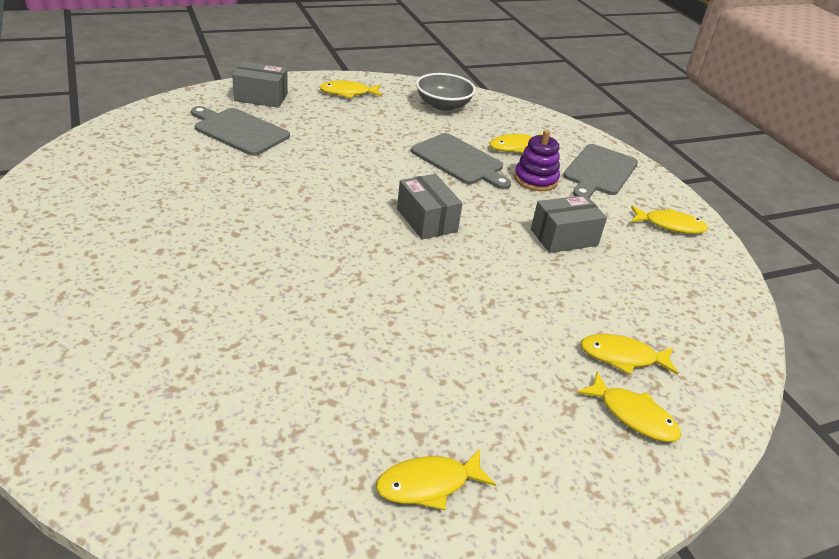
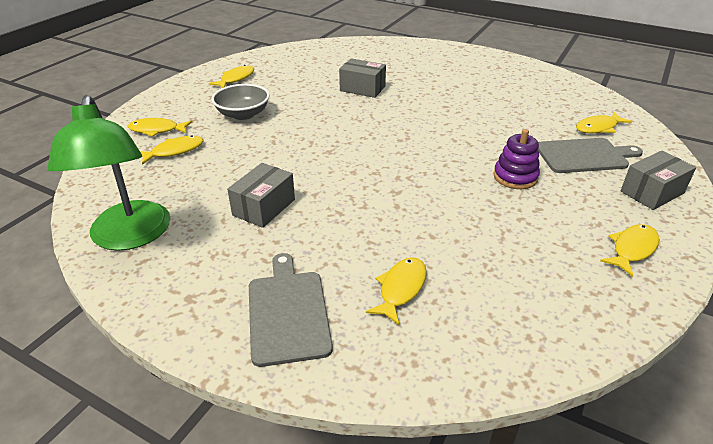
camera: 145 degrees right, 0 degrees up
grey box [397,174,463,240] -> grey box moved to [339,58,386,98]
grey cutting board [411,133,511,189] -> none
grey bowl [416,73,476,111] -> grey bowl moved to [211,84,270,120]
purple stacking toy [514,130,560,191] -> purple stacking toy moved to [493,129,540,189]
yellow fish [631,205,708,234] -> yellow fish moved to [576,112,632,133]
none -> green lamp [48,95,170,251]

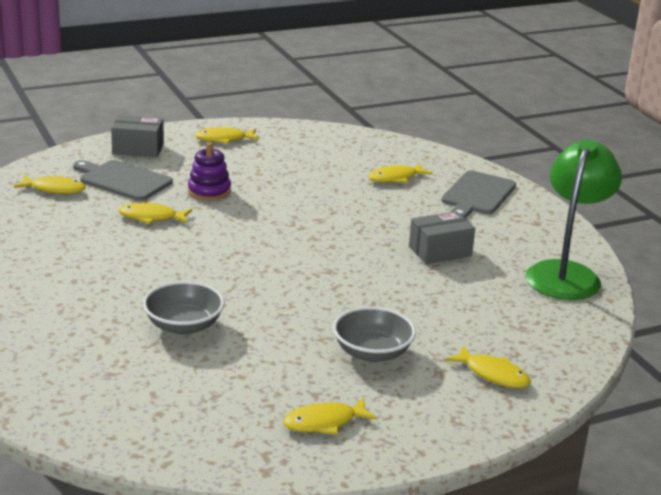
camera: 145 degrees left, 10 degrees down
yellow fish [140,135,203,165] -> yellow fish moved to [119,203,192,224]
grey box [339,58,386,98] -> grey bowl [143,281,224,335]

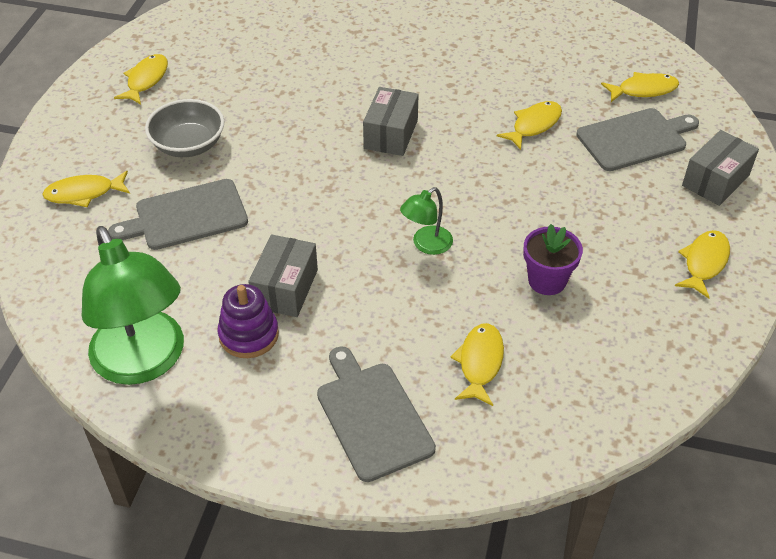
camera: 130 degrees right, 20 degrees up
yellow fish [14,175,86,194] -> yellow fish turned 150 degrees counterclockwise [601,72,679,102]
grey bowl [143,281,224,335] -> none
purple stacking toy [188,143,231,201] -> purple stacking toy moved to [218,284,279,358]
none -> grey cutting board [108,179,248,250]
none -> grey box [363,87,419,156]
none -> green lamp [400,187,453,255]
none -> purple flower pot [523,224,583,295]

